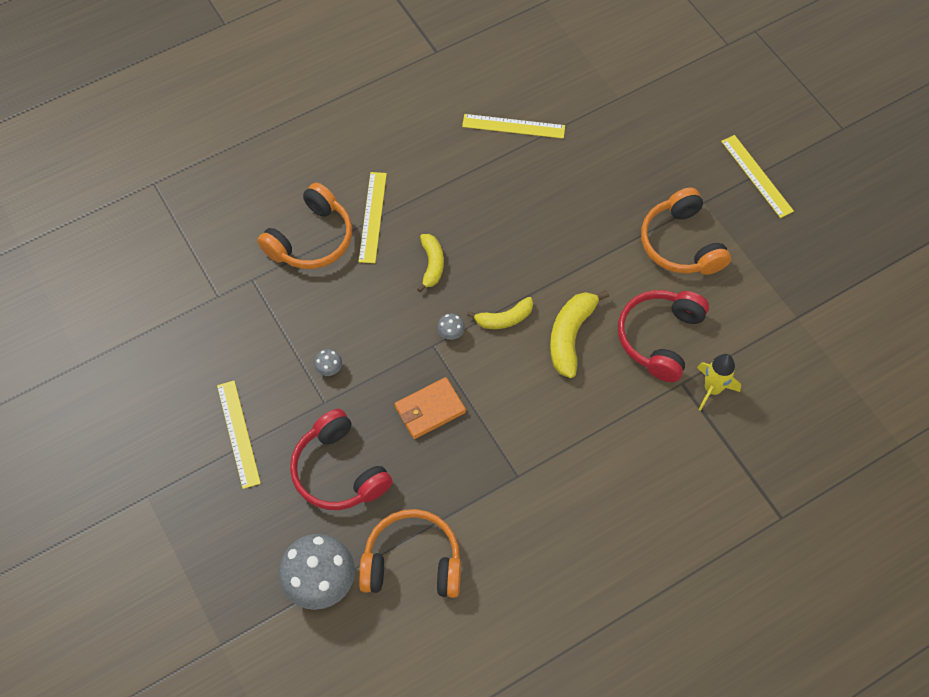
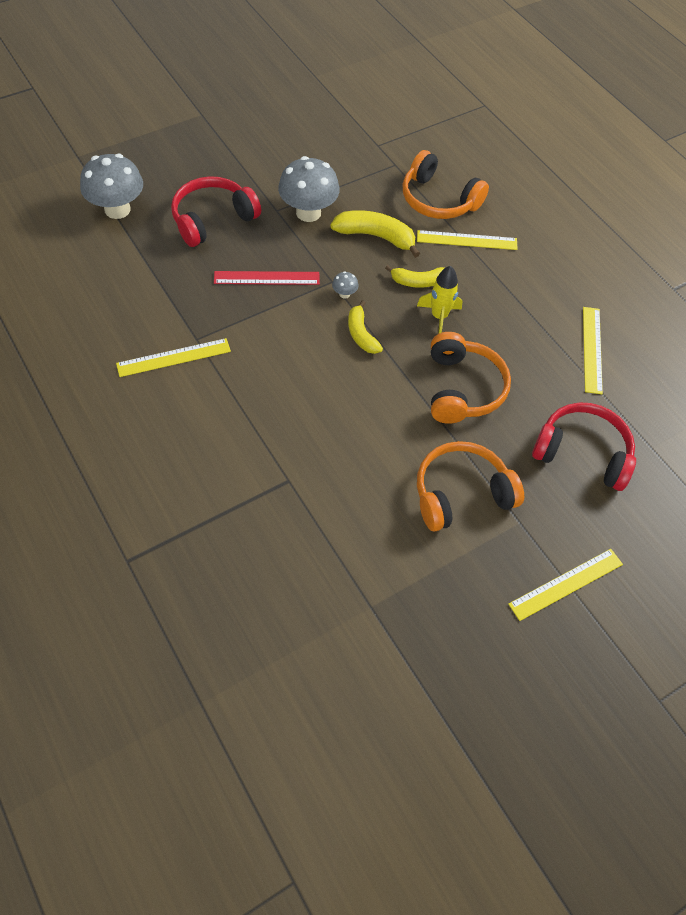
camera: 85 degrees right, 5 degrees down
yellow ruler [217,381,261,489] -> yellow ruler moved to [116,338,231,377]
grey mushroom [314,349,342,376] -> grey mushroom [278,156,339,222], size x2.43
orange headphones [359,509,461,598] -> orange headphones moved to [431,332,511,424]
orange wallet [395,377,466,439] -> red ruler [214,271,320,285]
yellow banana [550,290,609,378] -> yellow banana moved to [330,210,420,258]
red headphones [618,290,709,382] -> red headphones moved to [532,402,636,491]
yellow rocket [697,354,741,411] -> yellow rocket moved to [417,266,462,333]

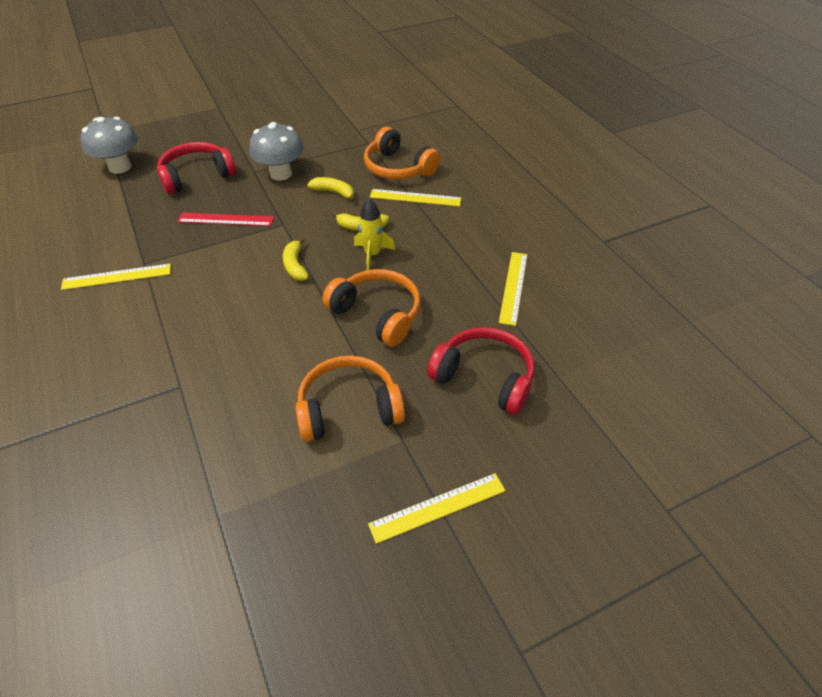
camera: 10 degrees right, 10 degrees down
yellow banana [330,210,420,258] -> yellow banana [307,177,355,202], size x0.65
grey mushroom [332,271,359,299] -> none
orange headphones [431,332,511,424] -> orange headphones turned 60 degrees counterclockwise [322,269,421,347]

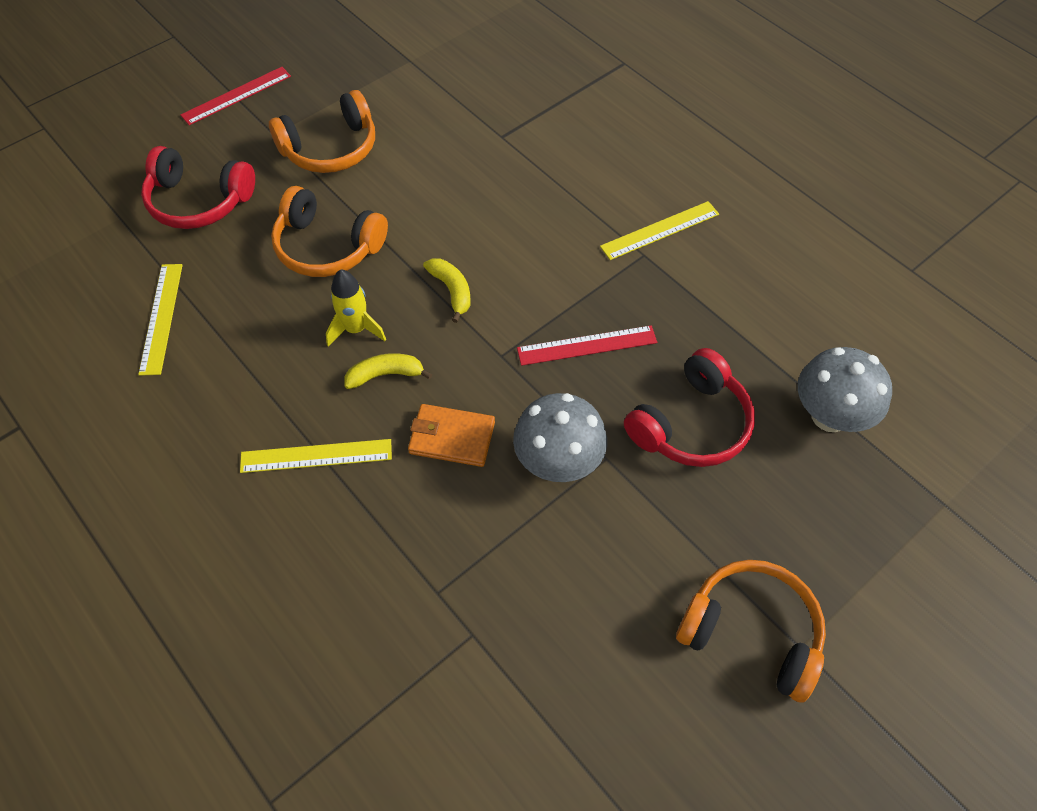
camera: 165 degrees right, 10 degrees up
yellow banana [307,177,355,202] -> orange wallet [408,404,495,467]
orange headphones [364,127,441,180] -> orange headphones moved to [676,560,826,703]
yellow ruler [368,473,506,544] -> red ruler [180,67,291,125]

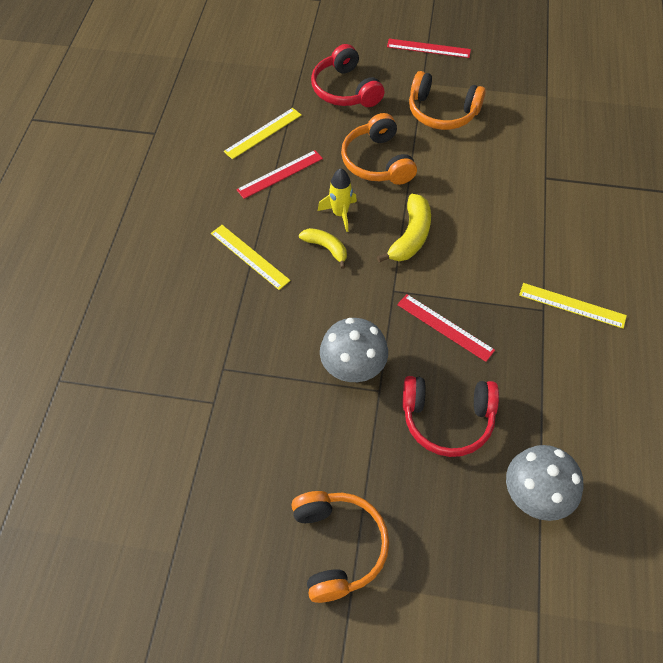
camera: 50 degrees right, 0 degrees up
orange wallet [408,404,495,467] -> none
yellow banana [423,258,471,323] -> yellow banana [377,194,431,263], size x1.53
none -> red ruler [236,150,323,199]

